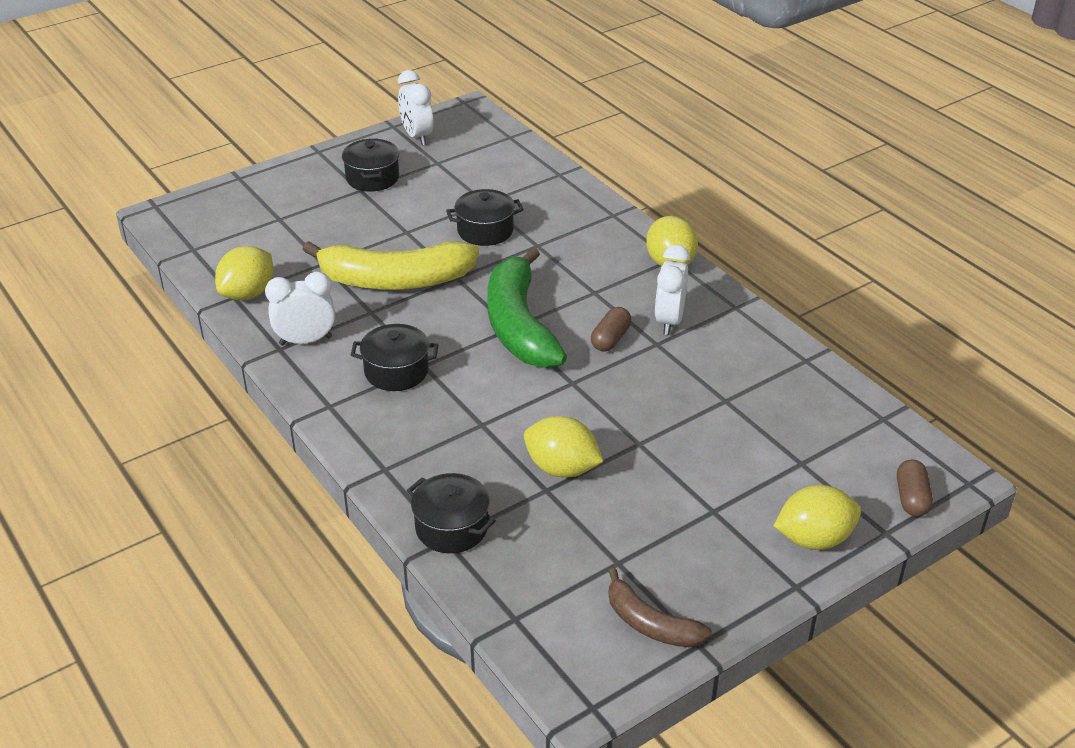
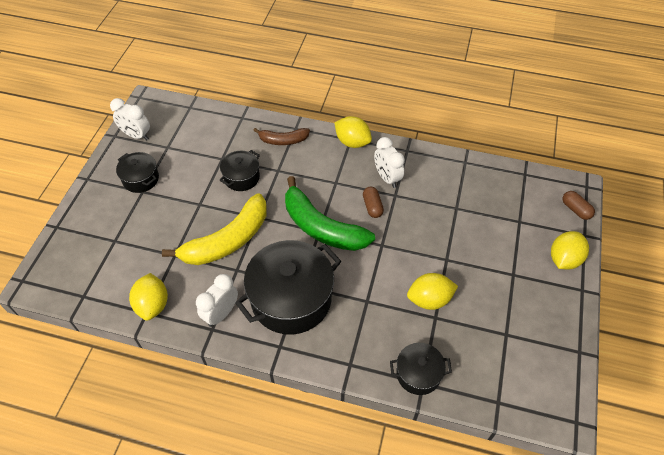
camera: 40 degrees left, 15 degrees up
black pot [351,324,439,391] -> black pot [235,240,341,335], size x1.95
brown banana [608,568,712,648] -> brown banana moved to [253,128,310,145]

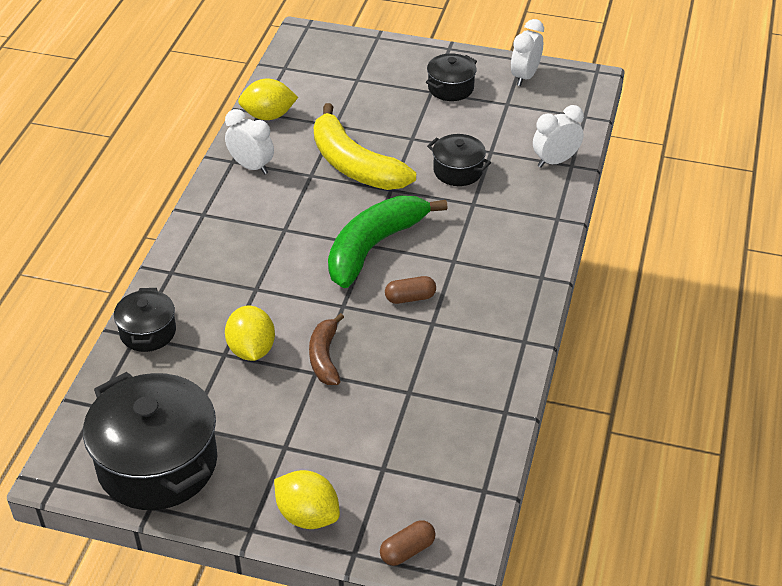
camera: 90 degrees right, 10 degrees down
black pot [235,240,341,335] -> black pot moved to [83,372,217,510]
brown banana [253,128,310,145] -> brown banana moved to [309,313,344,385]
yellow lemon [334,116,372,148] -> none
white clock [374,137,405,188] -> white clock moved to [533,105,584,168]

